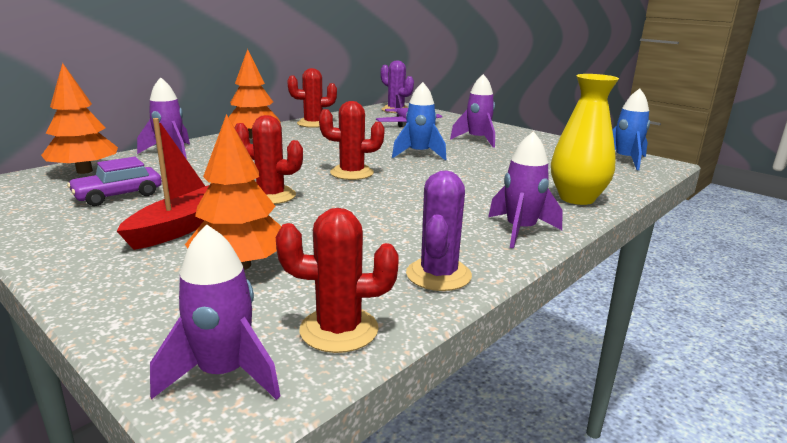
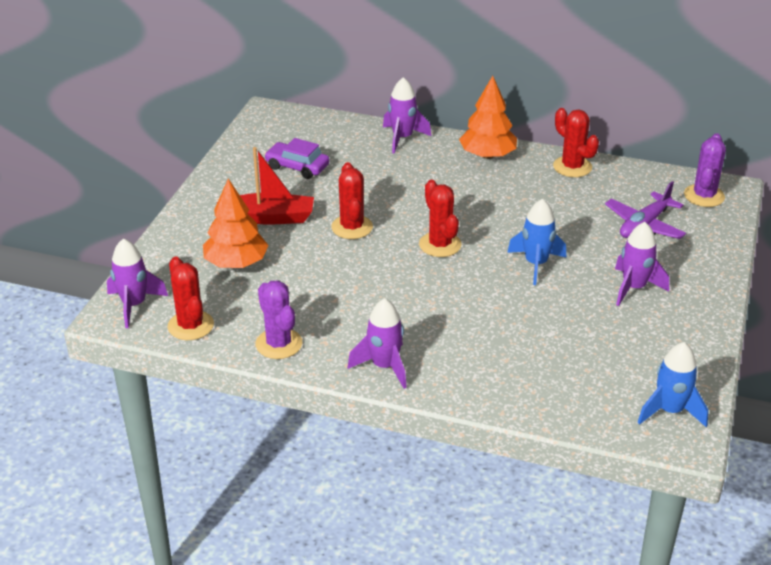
camera: 65 degrees right, 15 degrees up
orange tree [41,63,118,174] -> none
purple cactus [406,171,472,291] -> purple cactus turned 75 degrees clockwise [256,280,302,359]
yellow vase [551,74,619,205] -> none

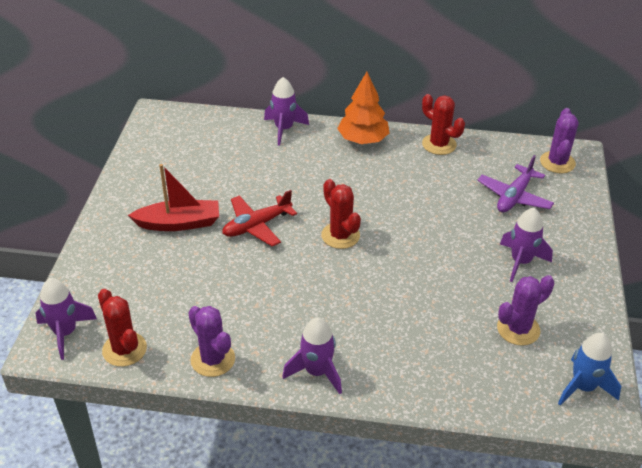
camera: 10 degrees left, 5 degrees up
orange tree [203,178,269,268] -> none
purple car [264,138,329,179] -> none
red cactus [331,162,373,239] -> red plane [222,190,297,246]
blue rocket [507,199,566,285] -> none
none -> purple cactus [497,275,554,346]

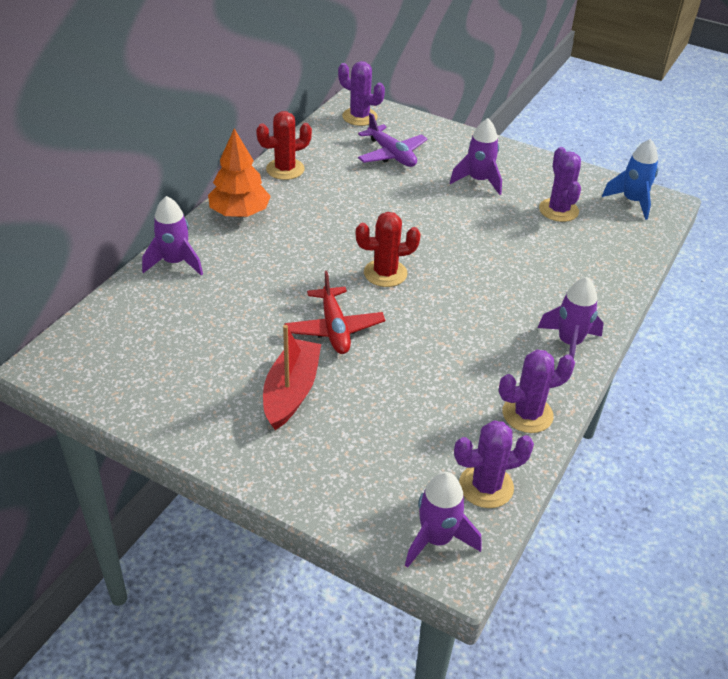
camera: 70 degrees left, 0 degrees up
red cactus [98,289,147,367] -> purple cactus [454,421,534,508]

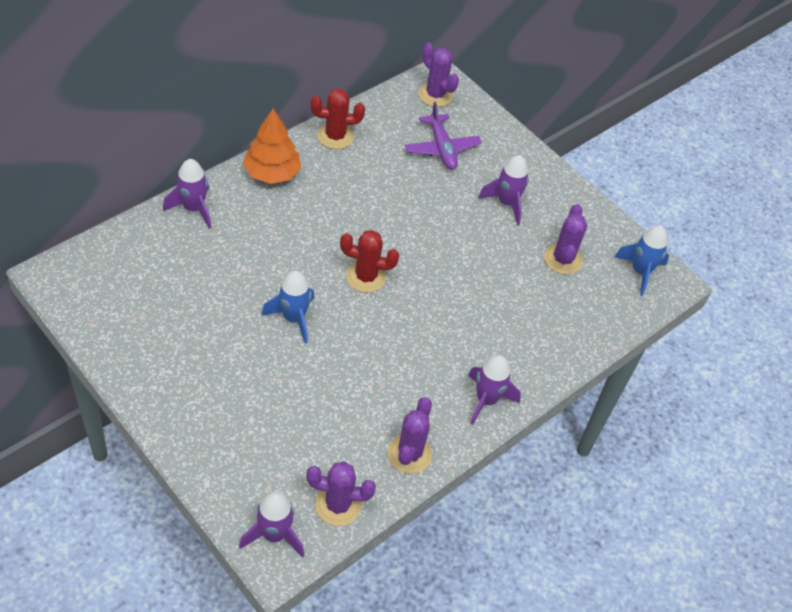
camera: 15 degrees right, 10 degrees up
red boat [263,325,321,430] -> none
red plane [284,271,385,354] -> blue rocket [261,271,314,344]
purple cactus [499,350,575,433] -> purple cactus turned 75 degrees counterclockwise [388,397,432,473]

